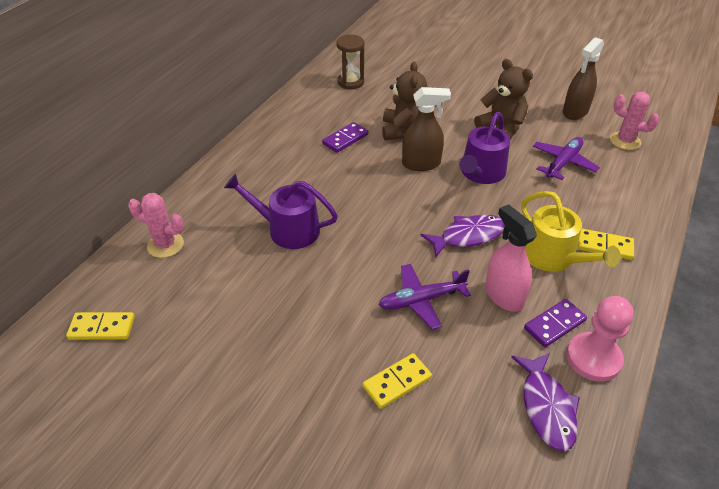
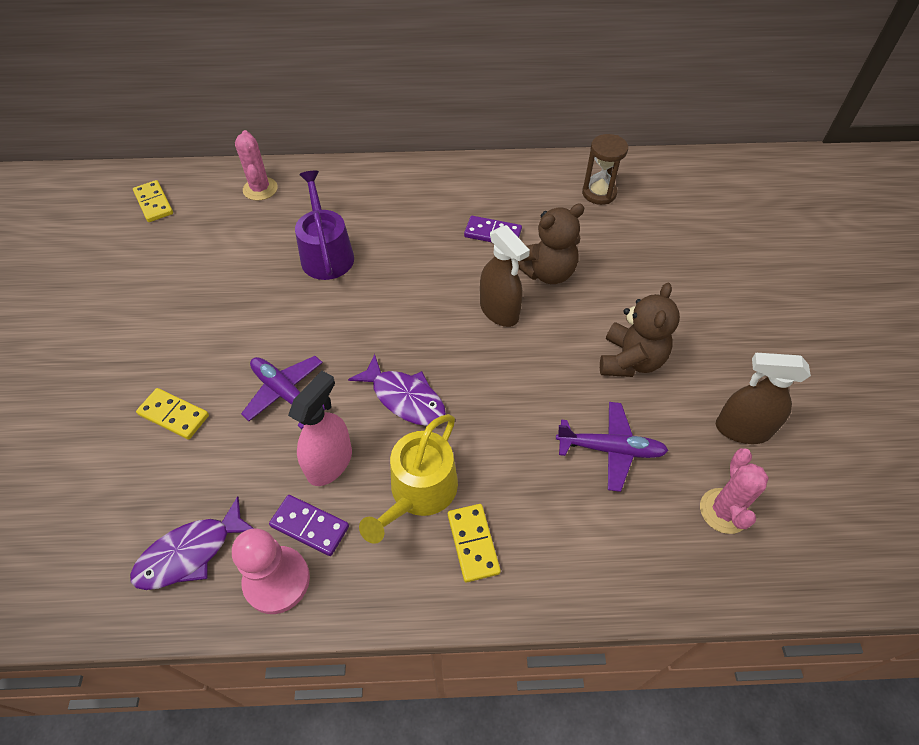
camera: 60 degrees right, 10 degrees up
purple watering can [459,112,510,184] -> none

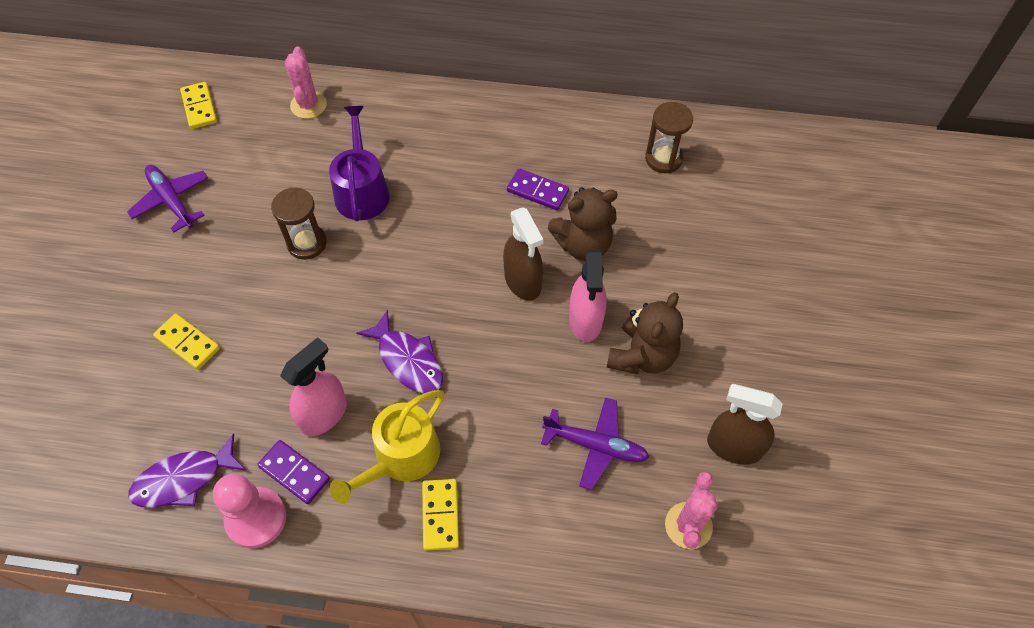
camera: 10 degrees right, 5 degrees up
purple plane [241,356,326,429] -> purple plane moved to [127,165,208,233]
none -> brown hourglass [271,187,327,260]
none -> pink spray bottle [569,249,607,342]

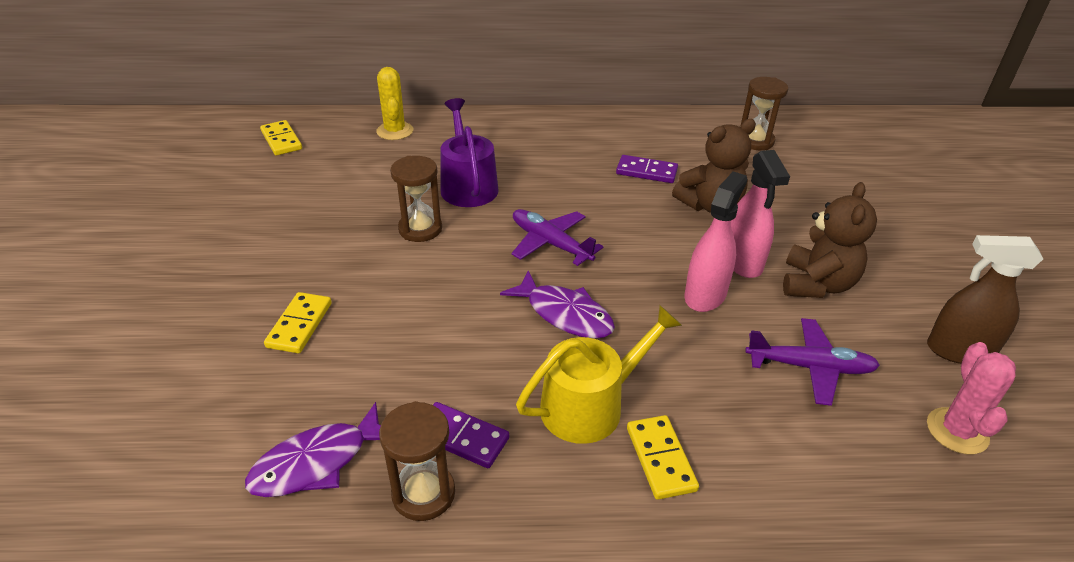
camera: 10 degrees left, 20 degrees down
purple plane [127,165,208,233] -> purple plane moved to [511,209,604,266]
yellow domino [153,313,220,370] -> yellow domino turned 75 degrees clockwise [264,292,332,353]
pink pawn [213,474,286,548] -> brown hourglass [379,401,455,521]
pink spray bottle [280,337,347,436] -> pink spray bottle moved to [685,171,747,312]
pink cactus [285,46,327,119] -> yellow cactus [376,67,413,140]
yellow watering can [330,390,444,504] -> yellow watering can turned 150 degrees counterclockwise [516,305,682,444]
brown spray bottle [503,207,543,301] -> none

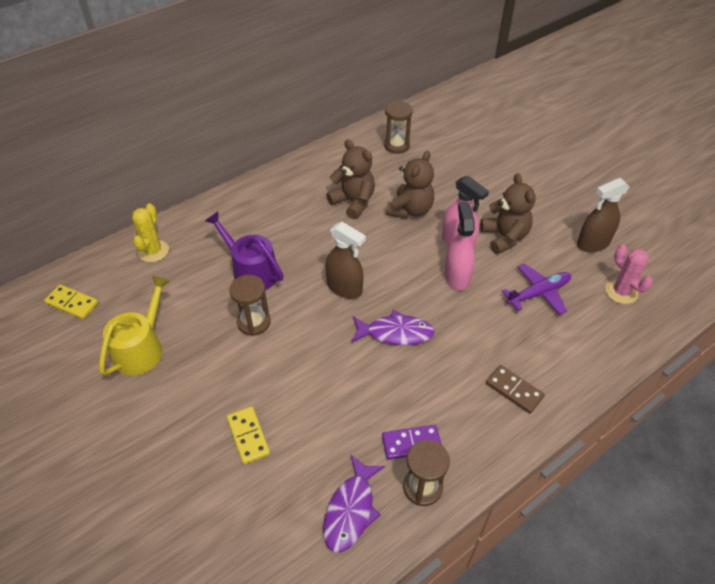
camera: 35 degrees left, 10 degrees up
yellow cactus [376,67,413,140] -> yellow cactus turned 60 degrees clockwise [132,203,169,262]
purple plane [511,209,604,266] -> brown spray bottle [325,222,366,299]
yellow watering can [516,305,682,444] -> yellow watering can moved to [99,276,170,375]
purple domino [616,155,678,183] -> brown teddy bear [326,139,375,219]
yellow domino [627,415,699,500] -> brown domino [486,365,545,414]

